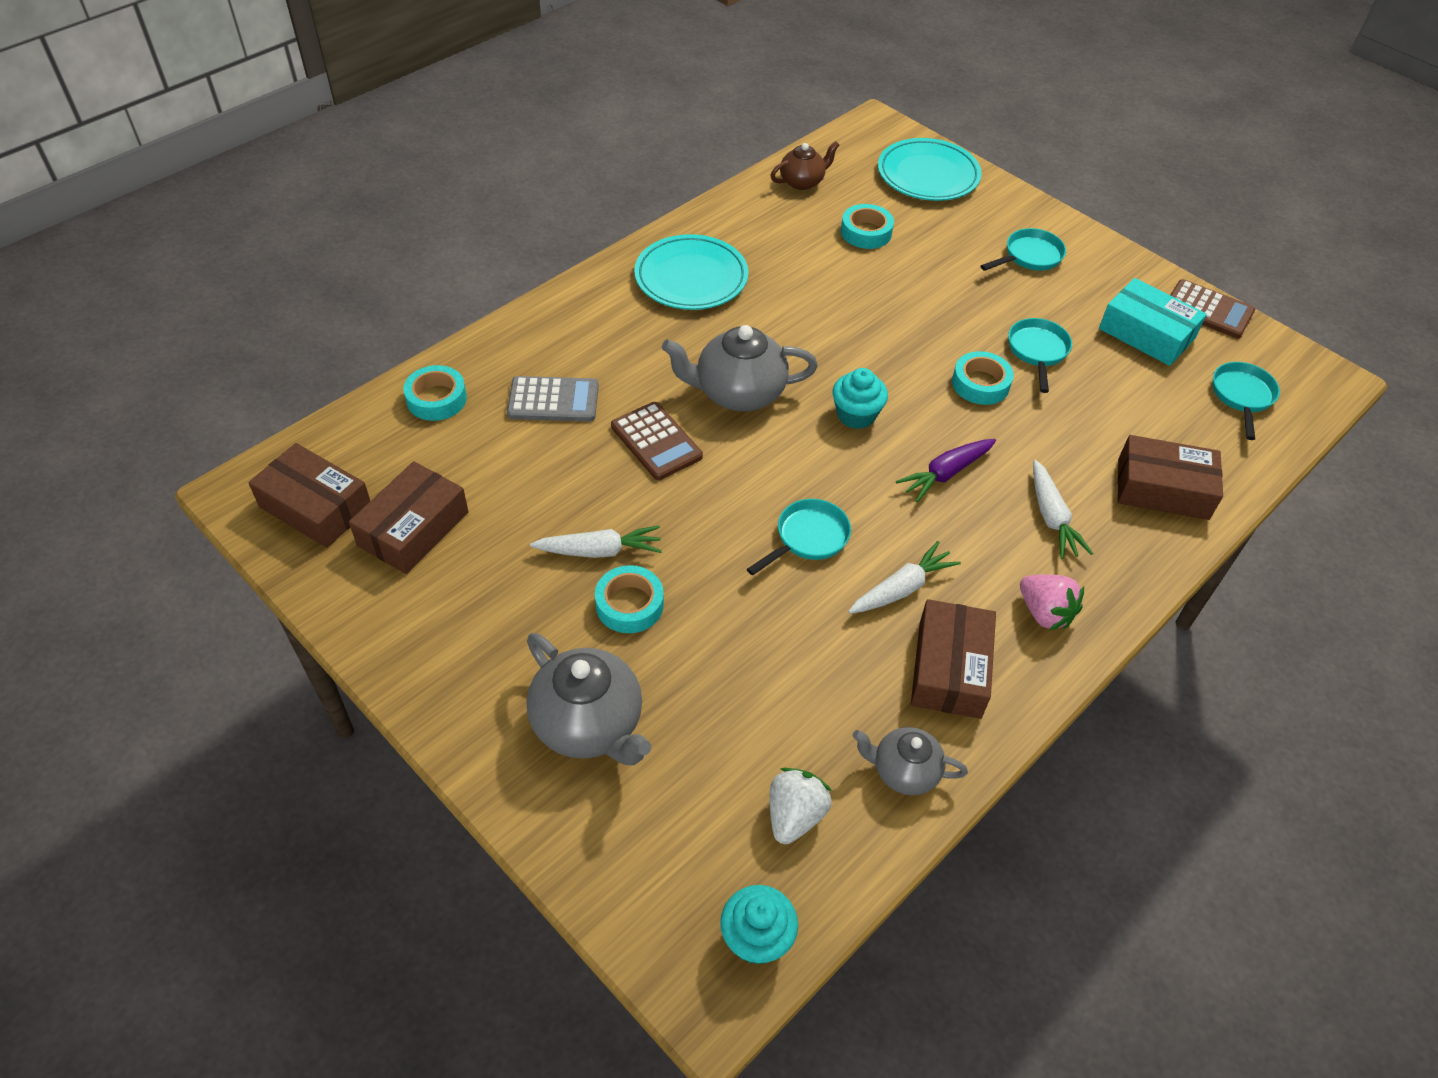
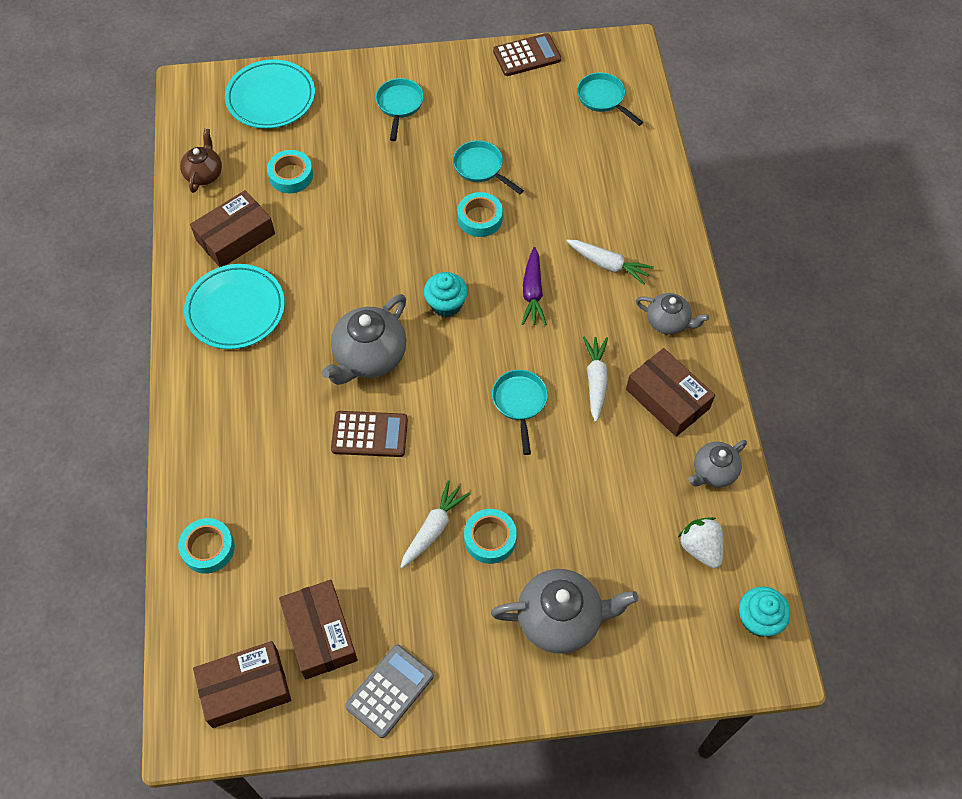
camera: 50 degrees left, 10 degrees up
grey calculator [507,376,599,422] -> grey calculator moved to [345,645,434,738]
pink strawberry [1020,574,1084,631] -> grey teapot [636,293,709,335]
turquoise box [1099,278,1207,366] -> none
brown box [1118,435,1223,520] -> brown box moved to [190,190,275,267]

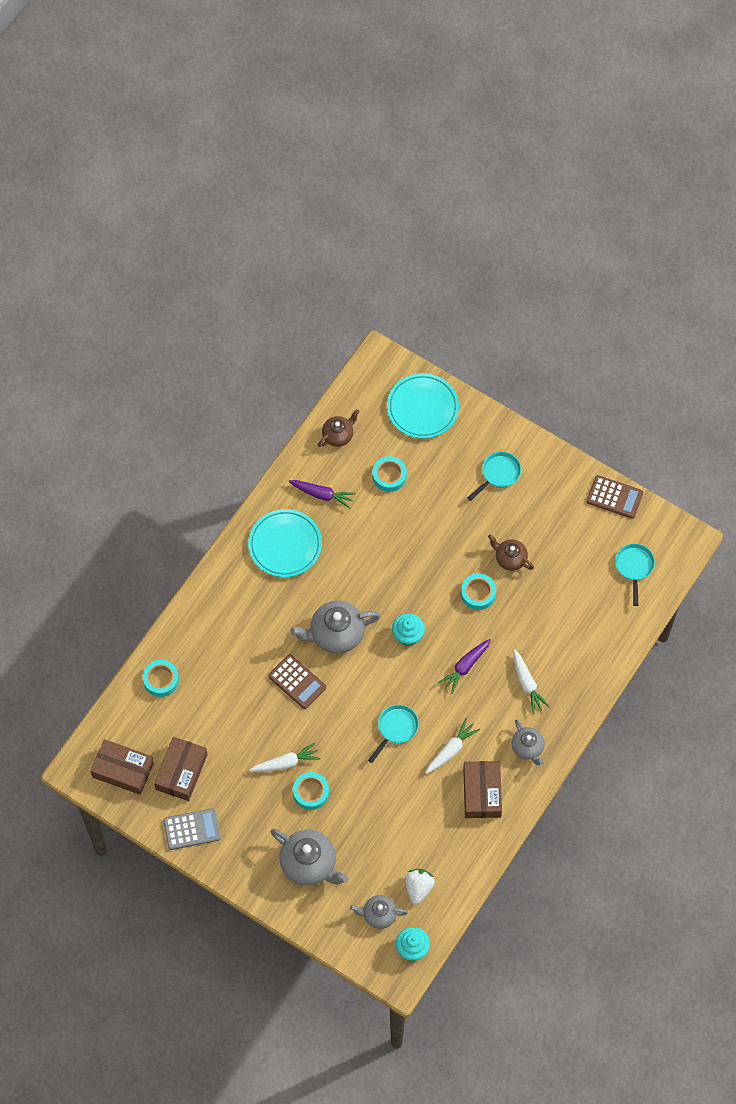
camera: 40 degrees right, 5 degrees up
brown box [190,190,275,267] -> purple carrot [289,480,356,508]
turquoise pan [453,140,524,194] -> brown teapot [488,534,534,571]
grey teapot [689,440,747,488] -> grey teapot moved to [350,895,408,929]

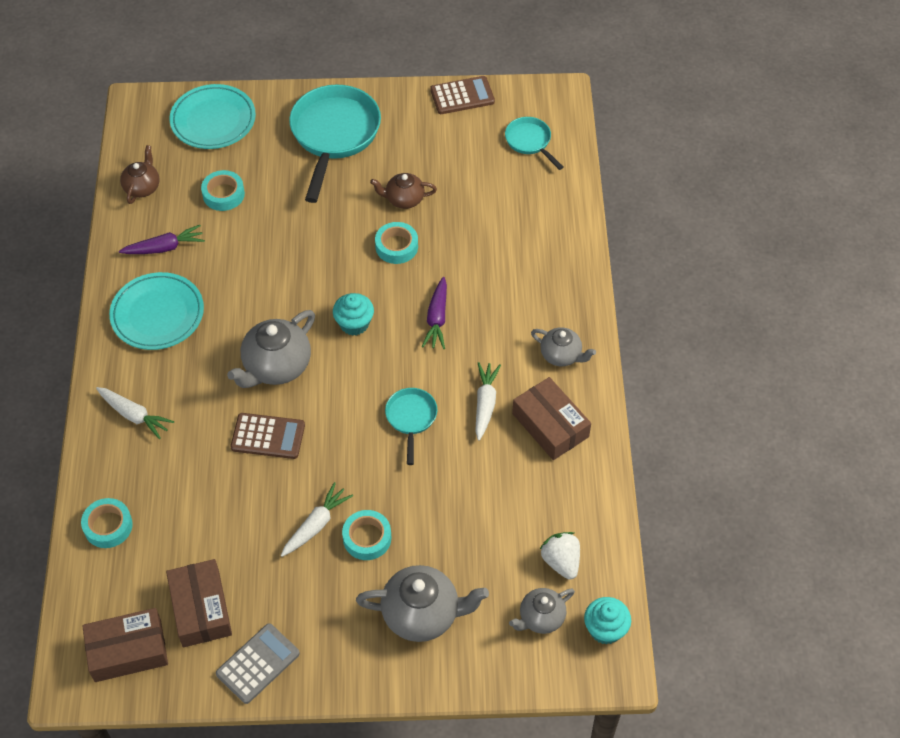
camera: 35 degrees left, 10 degrees down
turquoise pan [467,451,521,501] -> turquoise pan [289,84,381,203], size x1.98
white carrot [513,649,550,714] -> white carrot moved to [96,387,174,439]

